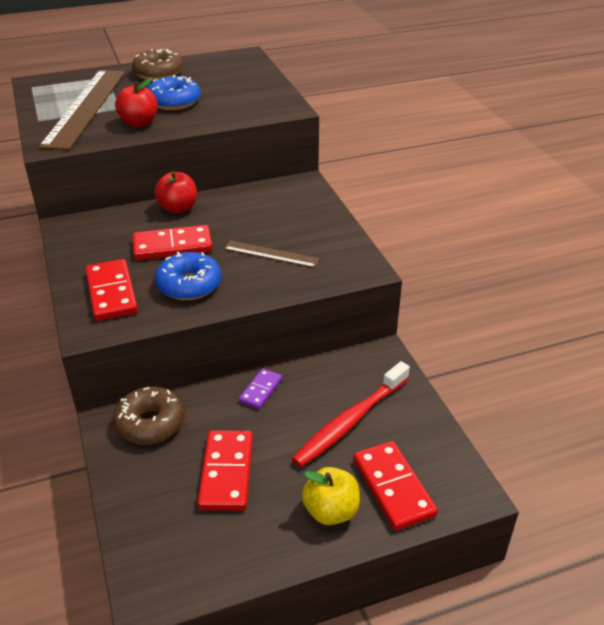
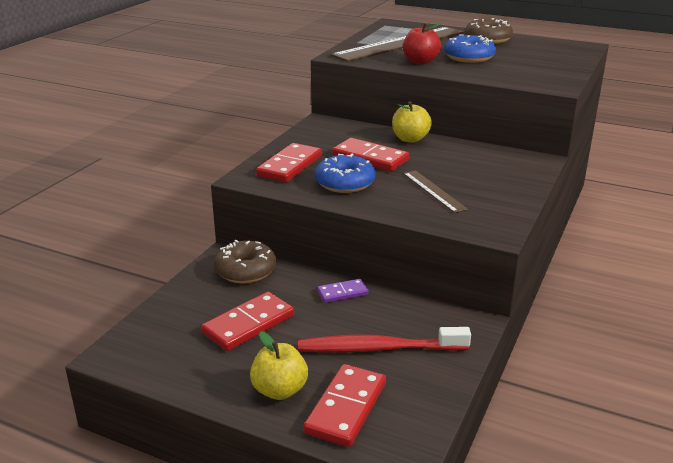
camera: 45 degrees right, 10 degrees down
red apple [154,171,197,214] -> yellow apple [392,101,432,143]

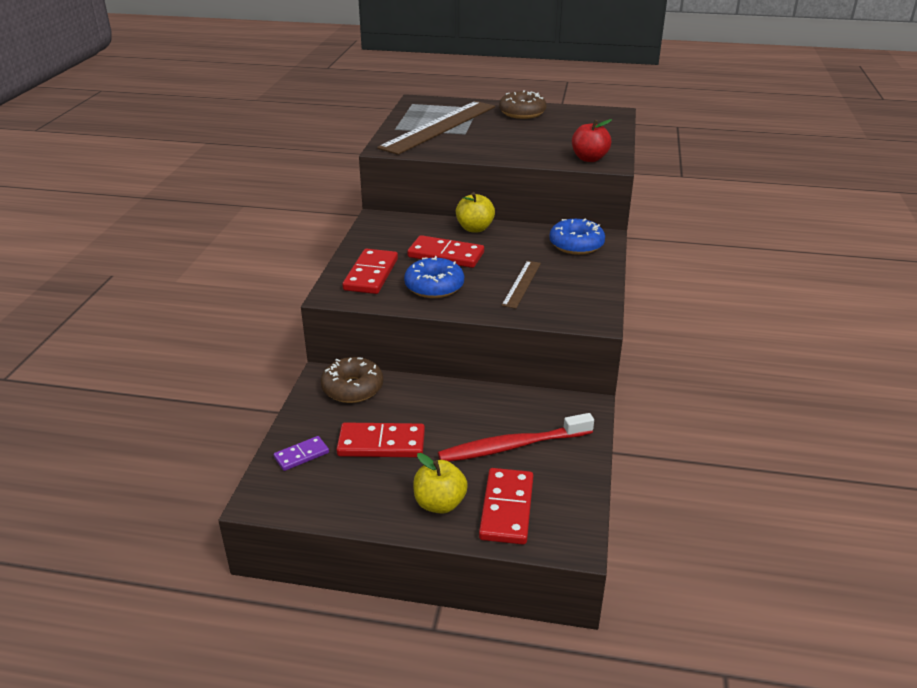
camera: 15 degrees left, 5 degrees up
red domino [201,292,294,351] -> red domino turned 60 degrees clockwise [336,422,425,457]
purple domino [317,279,369,303] -> purple domino moved to [274,436,329,471]
red apple [403,23,441,64] -> red apple moved to [572,119,612,162]
brown ruler [403,170,468,213] -> brown ruler turned 60 degrees clockwise [501,261,541,309]
blue donut [444,34,496,63] -> blue donut moved to [549,219,605,255]

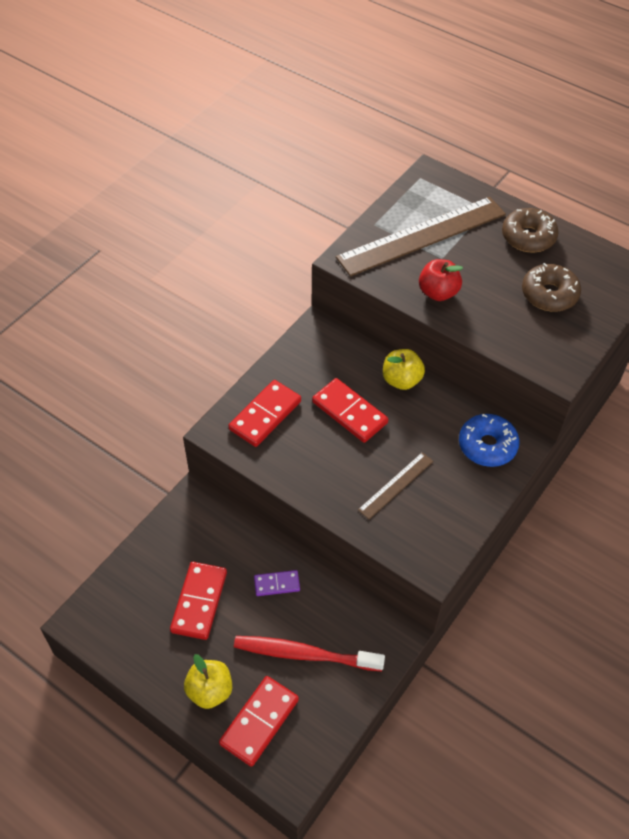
camera: 25 degrees right, 20 degrees up
purple domino [274,436,329,471] -> purple domino moved to [254,570,300,596]
brown donut [321,357,383,403] -> brown donut moved to [522,263,581,312]
red domino [336,422,425,457] -> red domino turned 75 degrees clockwise [170,562,227,640]
blue donut [404,256,464,298] -> none
red apple [572,119,612,162] -> red apple moved to [419,259,463,301]

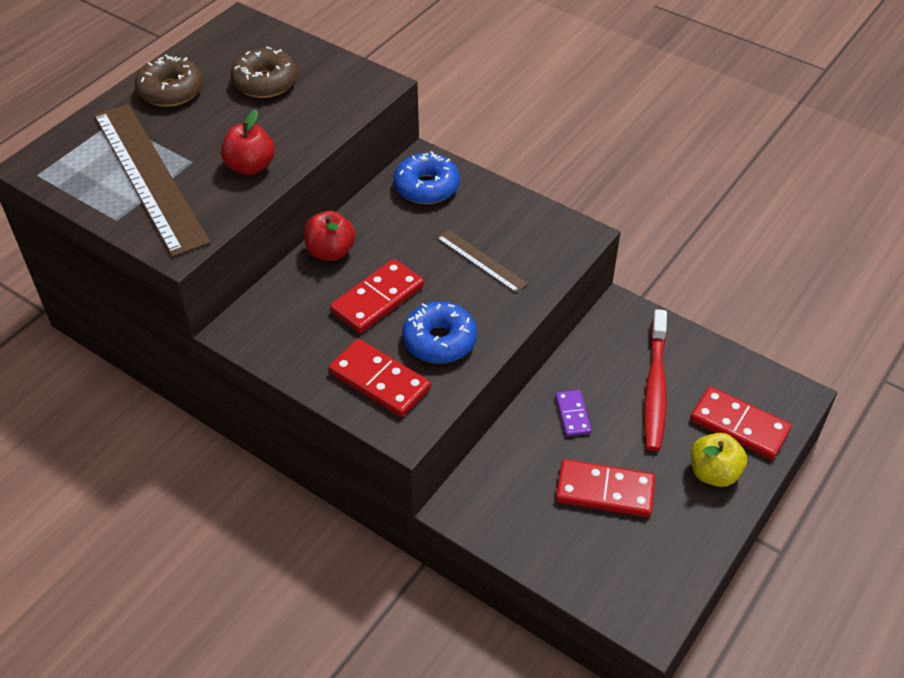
camera: 90 degrees left, 5 degrees down
yellow apple [383,349,425,390] -> red apple [304,211,356,261]
none -> blue donut [402,301,477,364]

